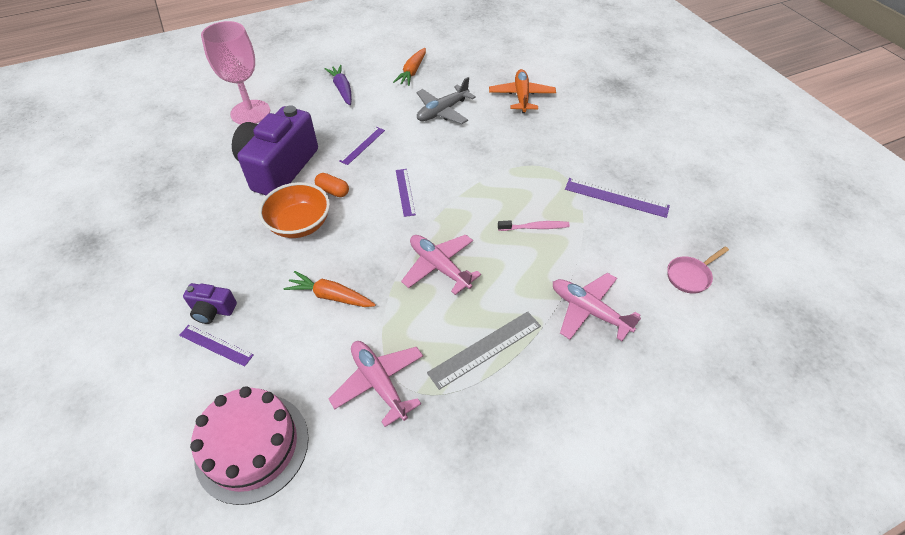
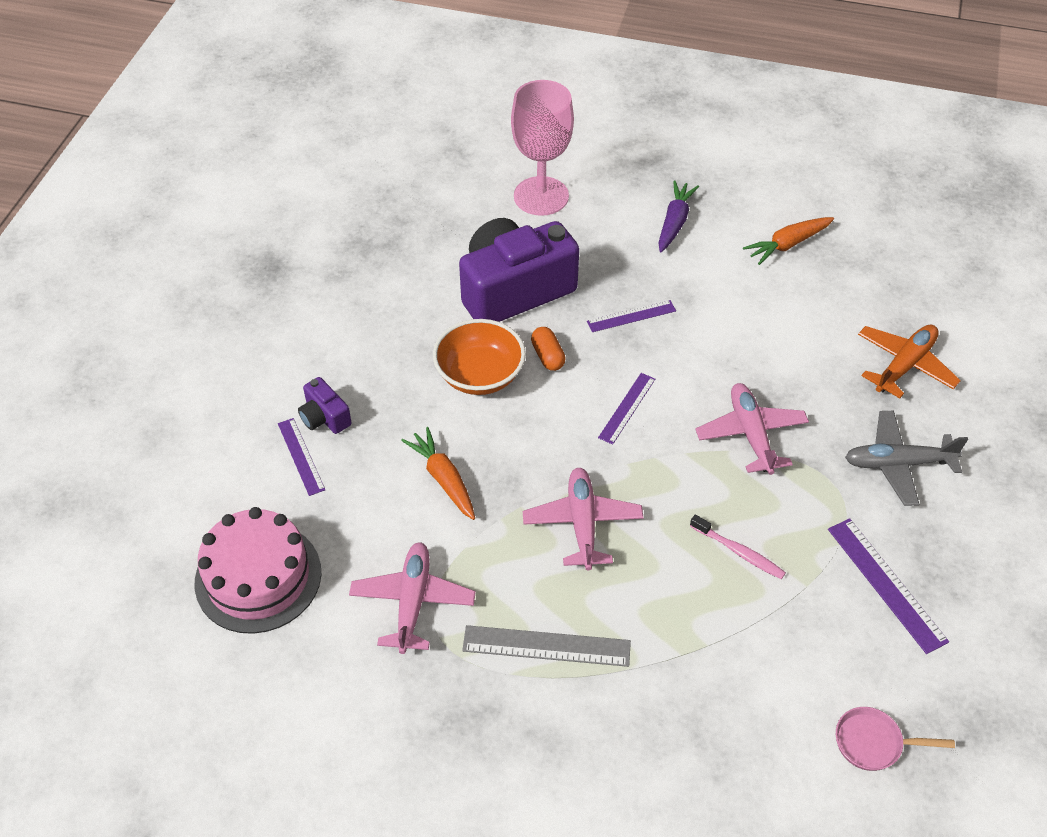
camera: 40 degrees right, 0 degrees up
grey plane [416,77,476,124] -> grey plane moved to [845,411,968,506]
pink plane [553,273,641,341] -> pink plane moved to [695,383,809,475]

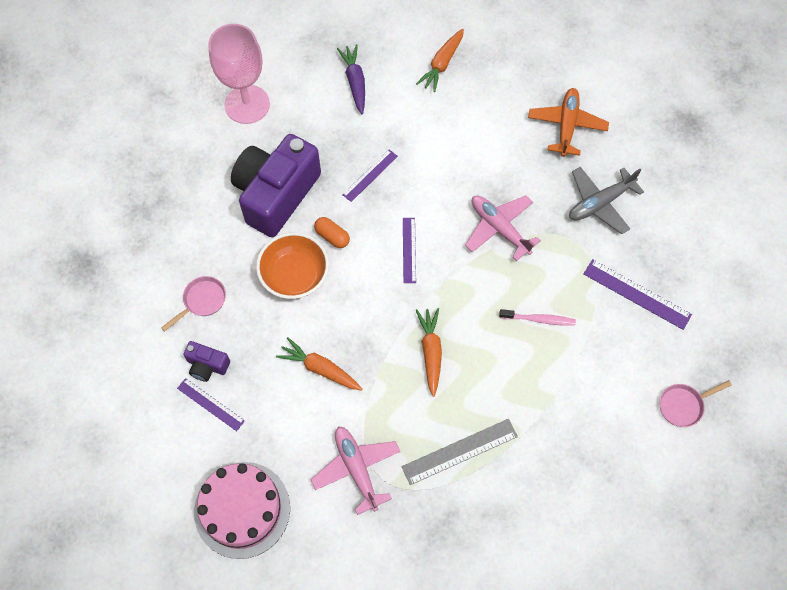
camera: 30 degrees left, 15 degrees up
pink plane [523,468,644,570] -> orange carrot [416,308,442,397]
none -> pink pan [161,276,226,331]

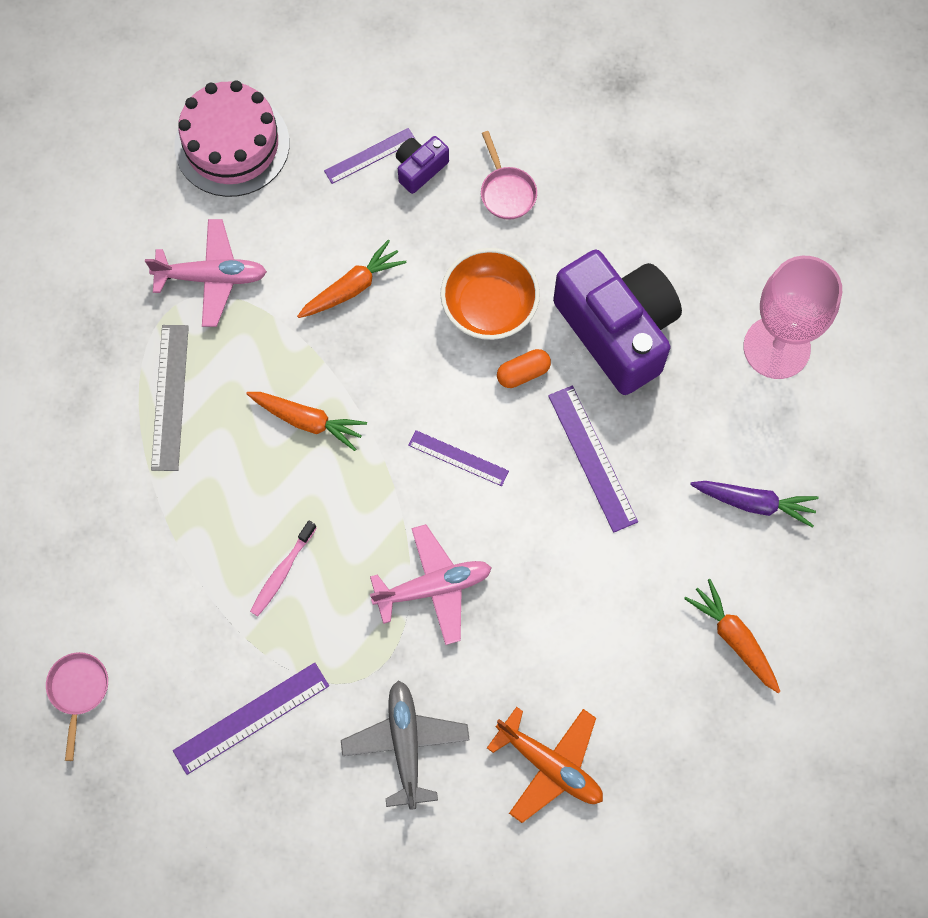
camera: 115 degrees right, 5 degrees up
purple ruler [342,150,398,202] -> purple ruler [548,386,638,533], size x1.52

